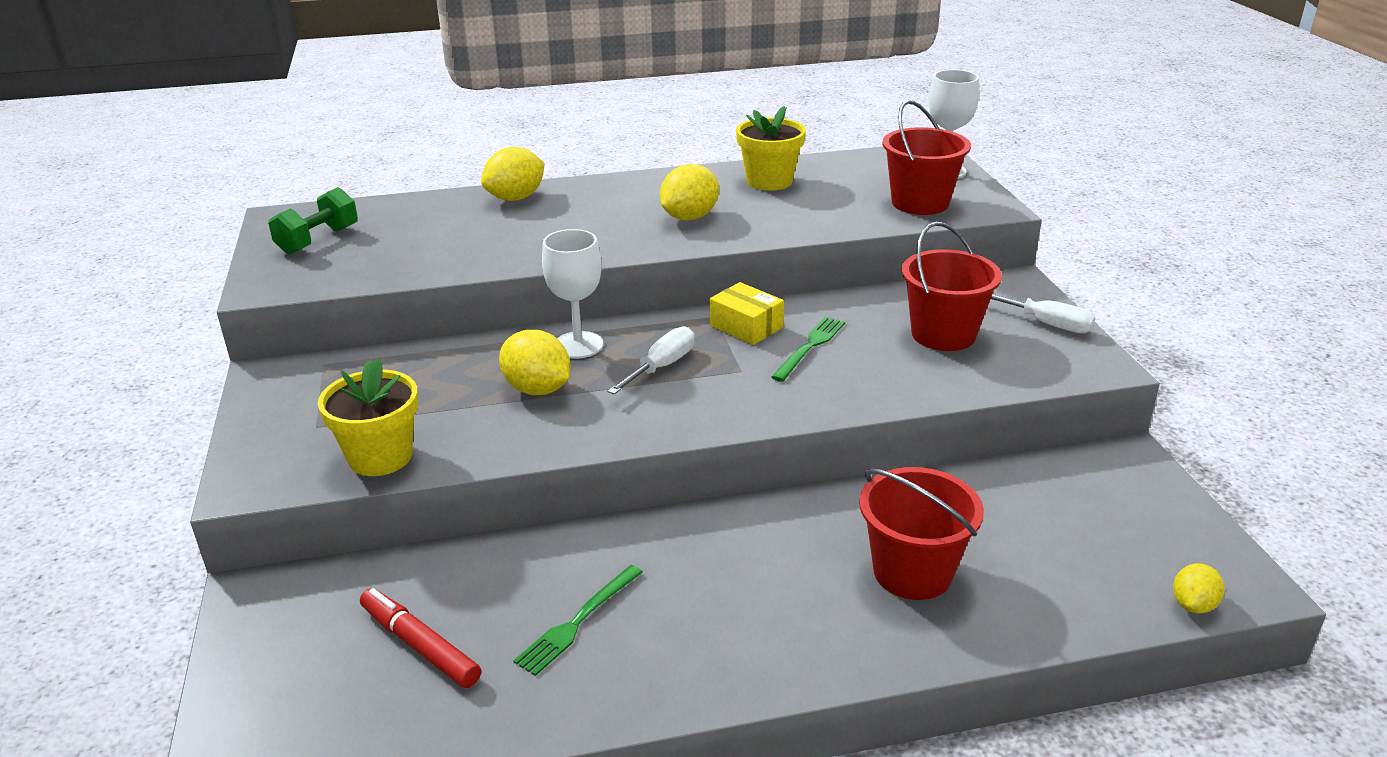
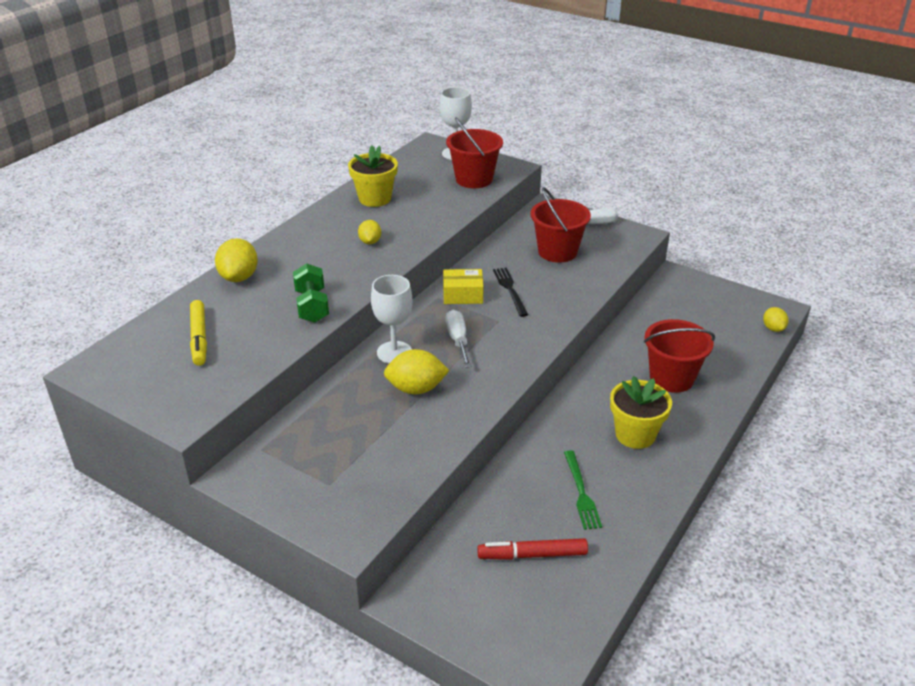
camera: 45 degrees left, 5 degrees up
green dumbbell [268,187,358,255] -> green dumbbell moved to [293,263,329,323]
yellow flower pot [318,358,418,476] -> yellow flower pot moved to [610,376,672,449]
yellow lemon [660,164,719,220] -> yellow lemon [358,220,381,244], size x0.60
green fork [771,316,845,382] -> black fork [493,268,528,317]
none -> yellow marker [190,300,207,366]

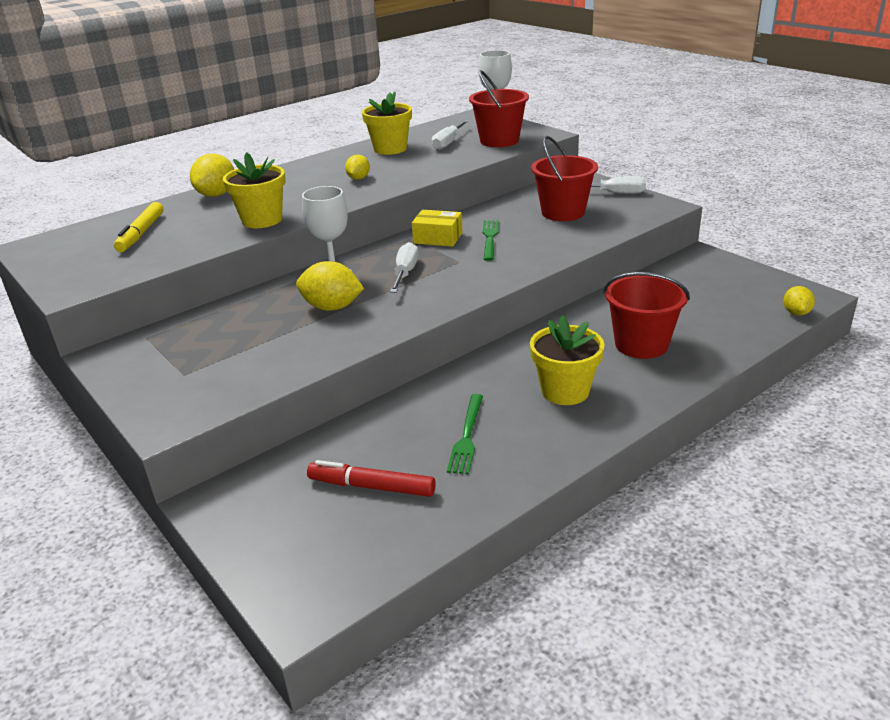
camera: 20 degrees right, 5 degrees down
green dumbbell [293,263,329,323] -> yellow flower pot [223,152,285,228]
black fork [493,268,528,317] -> green fork [483,220,499,261]
none -> white screwdriver [432,120,468,150]

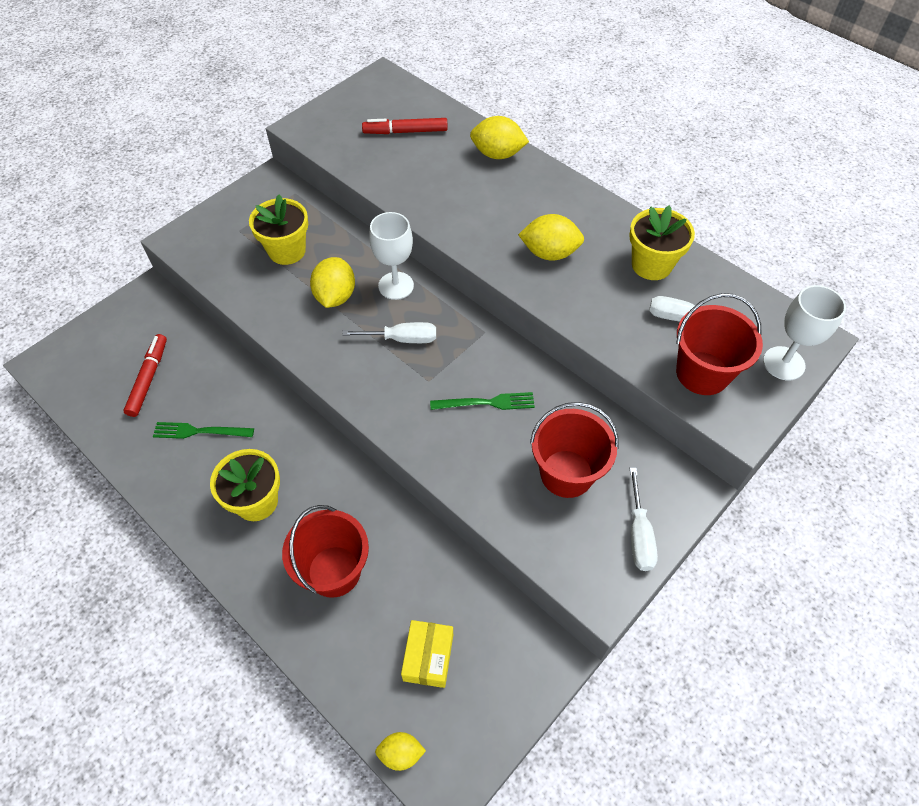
camera: 80 degrees right, 25 degrees up
yellow marker [114,202,163,252] -> red marker [362,118,448,134]
yellow flower pot [223,152,285,228] -> yellow flower pot moved to [249,195,308,265]
yellow lemon [345,155,370,180] -> yellow lemon [518,214,584,261], size x1.67
yellow box [412,210,462,247] -> yellow box moved to [401,620,453,688]

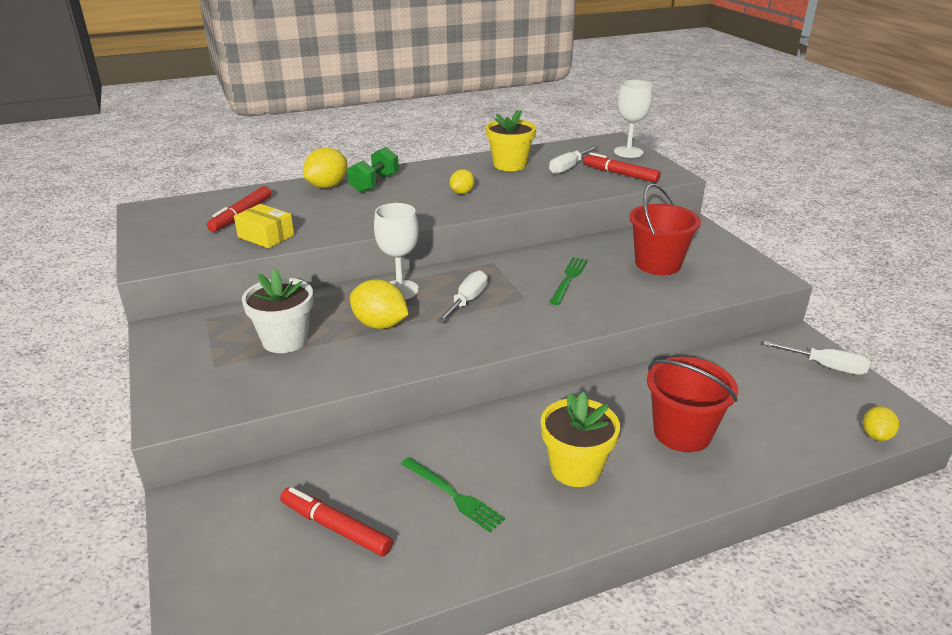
camera: 65 degrees left, 25 degrees down
green fork [153,422,254,439] -> green fork turned 75 degrees counterclockwise [401,457,505,532]
yellow flower pot [249,195,308,265] -> white flower pot [242,268,313,353]
yellow box [401,620,453,688] -> yellow box moved to [234,204,294,248]
yellow lemon [518,214,584,261] -> yellow lemon [450,169,475,194], size x0.60
white screwdriver [630,468,658,571] -> white screwdriver moved to [763,341,870,375]
red bucket [676,293,763,395] -> red marker [583,152,661,183]
none -> green dumbbell [347,147,399,193]

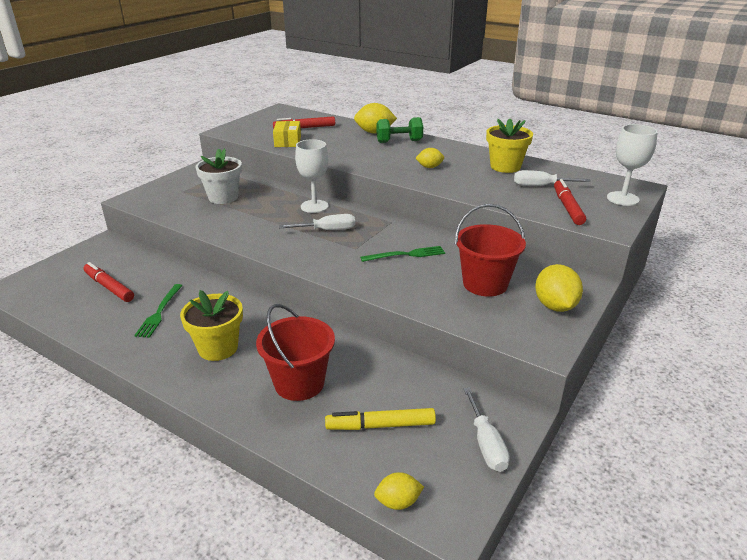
camera: 55 degrees right, 0 degrees up
red marker [280,487,393,556] -> red marker turned 45 degrees counterclockwise [84,262,134,302]
yellow lemon [350,279,409,329] -> yellow lemon moved to [535,264,583,312]
none -> yellow marker [325,408,436,430]

